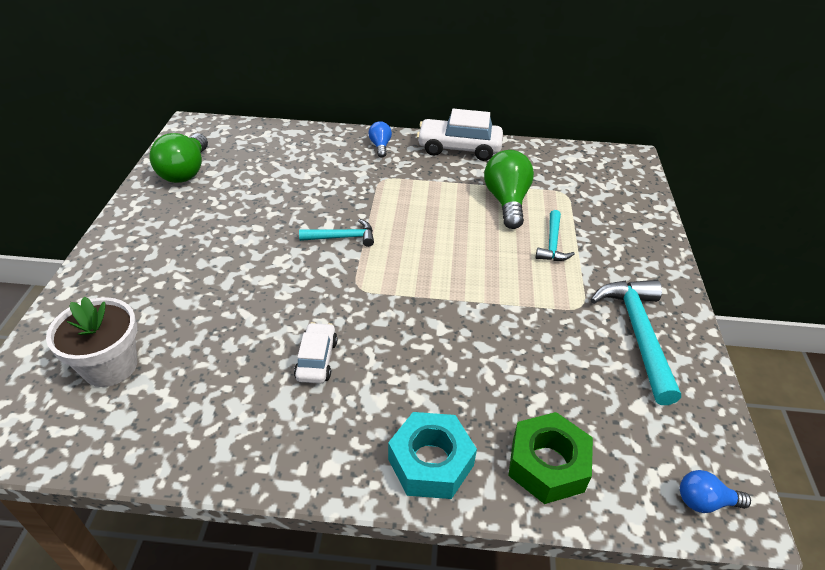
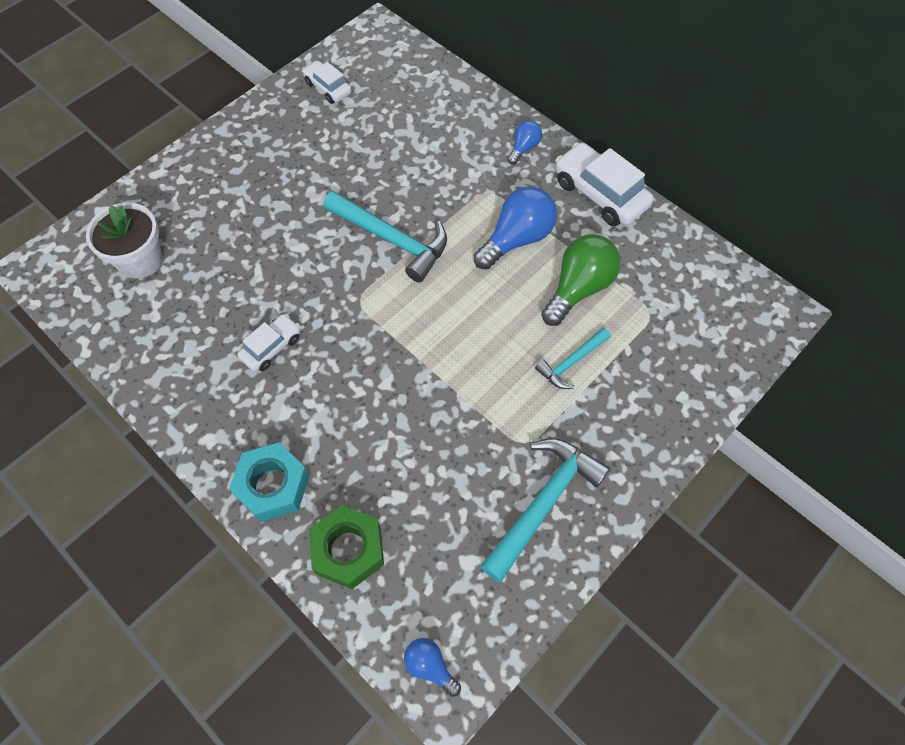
camera: 40 degrees right, 20 degrees up
green light bulb [149,133,208,183] -> white car [303,61,352,104]
turquoise hammer [299,219,374,247] -> turquoise hammer [323,191,447,283], size x1.76
none -> blue light bulb [474,186,557,270]

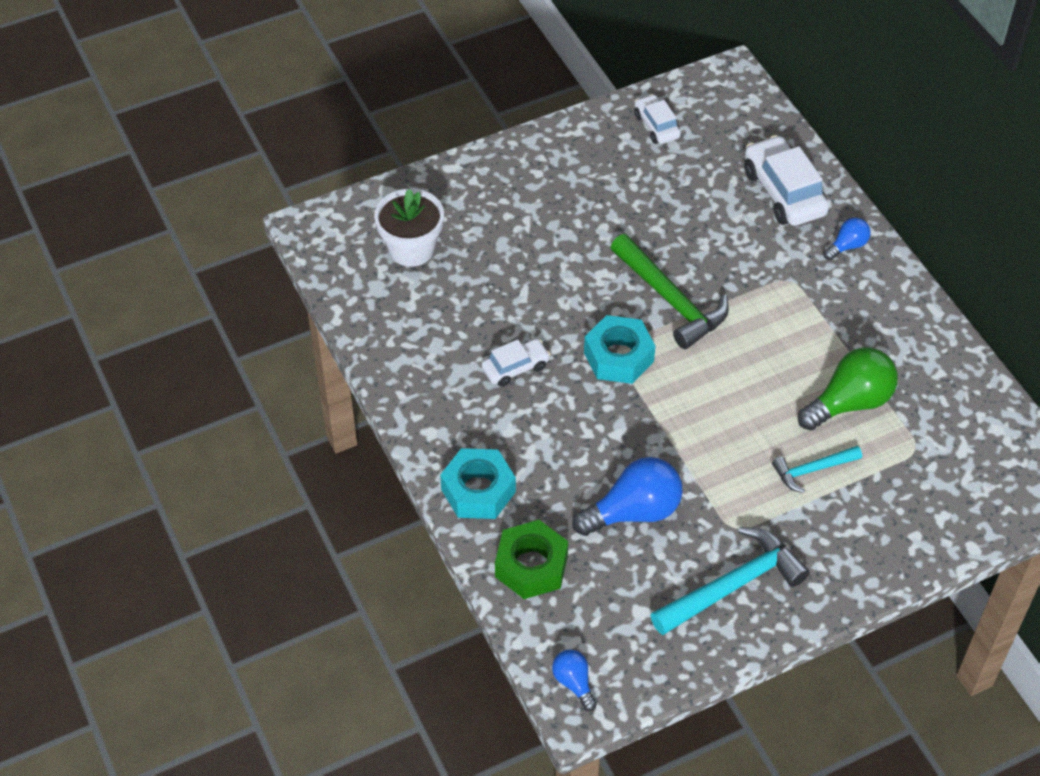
camera: 20 degrees right, 10 degrees down
turquoise hammer [323,191,447,283] -> green hammer [610,234,729,349]
blue light bulb [474,186,557,270] -> blue light bulb moved to [572,457,683,536]
white car [555,142,653,226] -> white car moved to [744,135,829,226]
none -> turquoise nut [584,315,655,384]

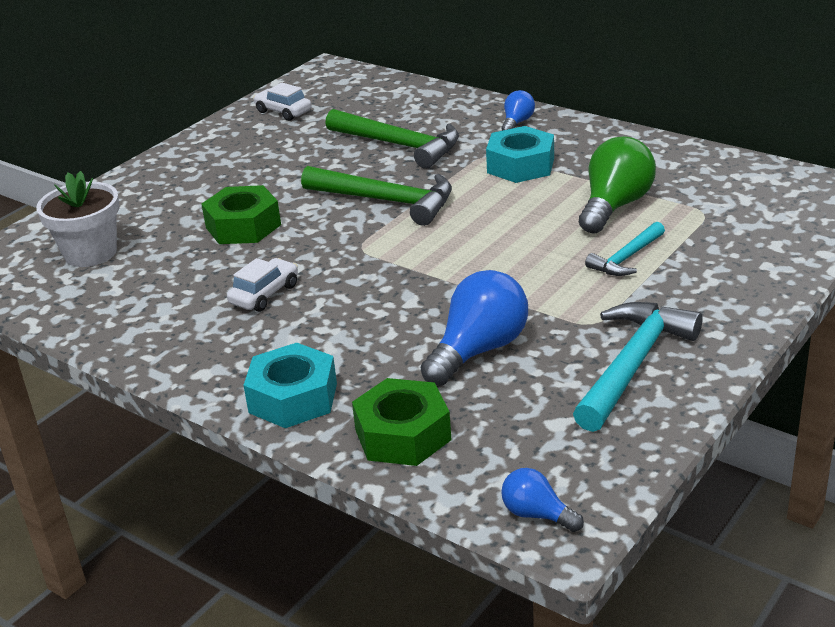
camera: 25 degrees left, 20 degrees down
turquoise nut [584,315,655,384] -> turquoise nut moved to [486,126,554,183]
white car [744,135,829,226] -> none
none -> green nut [201,185,281,244]
none -> green hammer [325,109,459,169]

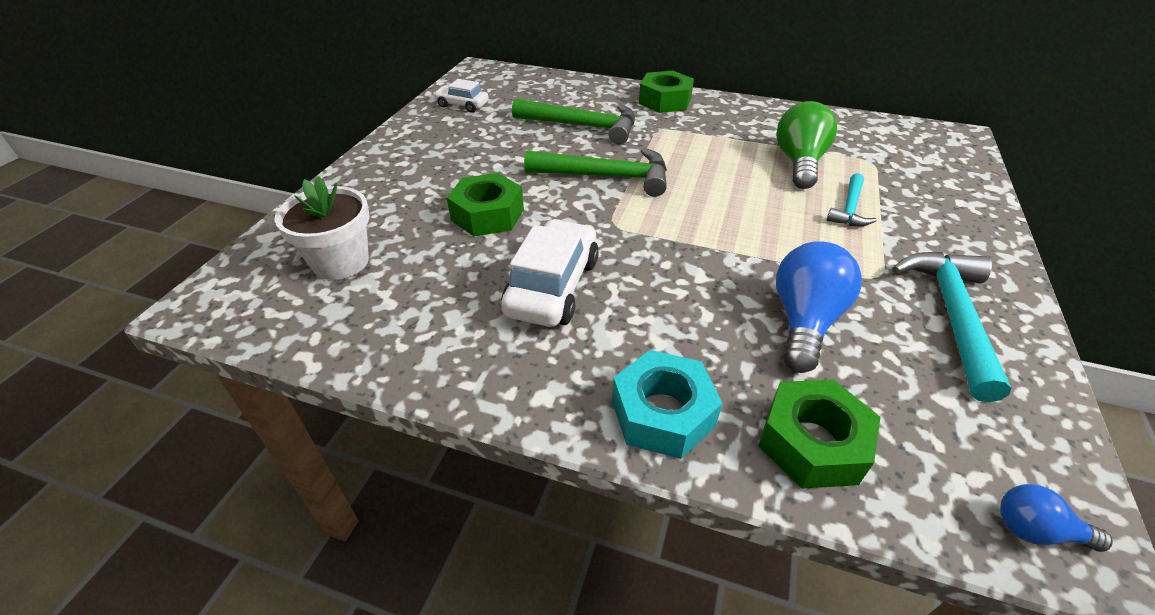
camera: 20 degrees left, 10 degrees up
white car [227,258,298,312] -> white car [501,219,599,327], size x1.72
turquoise nut [486,126,554,183] -> none
blue light bulb [501,90,535,131] -> green nut [639,71,694,113]

